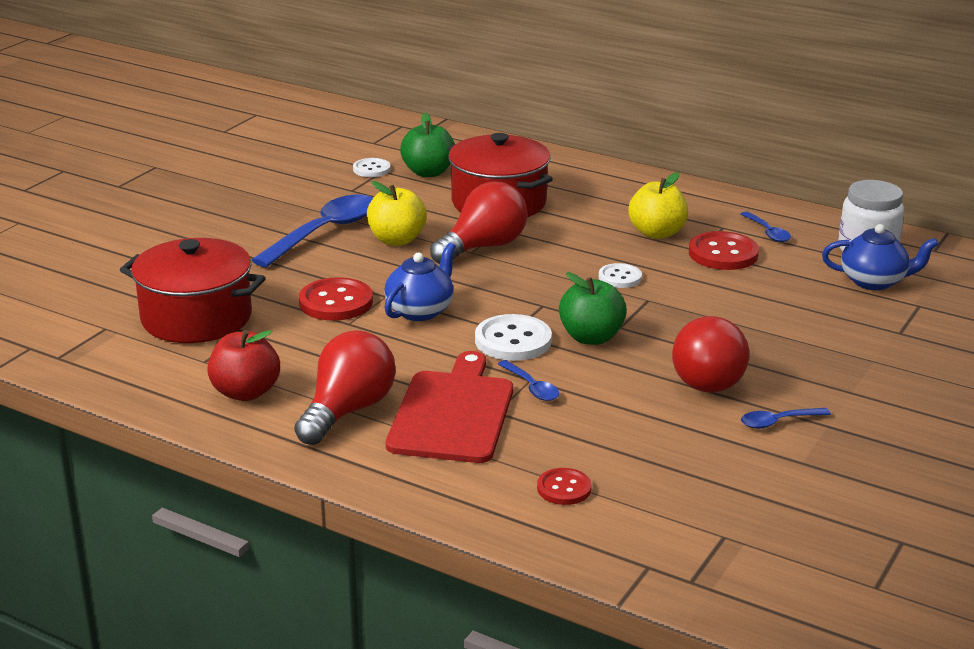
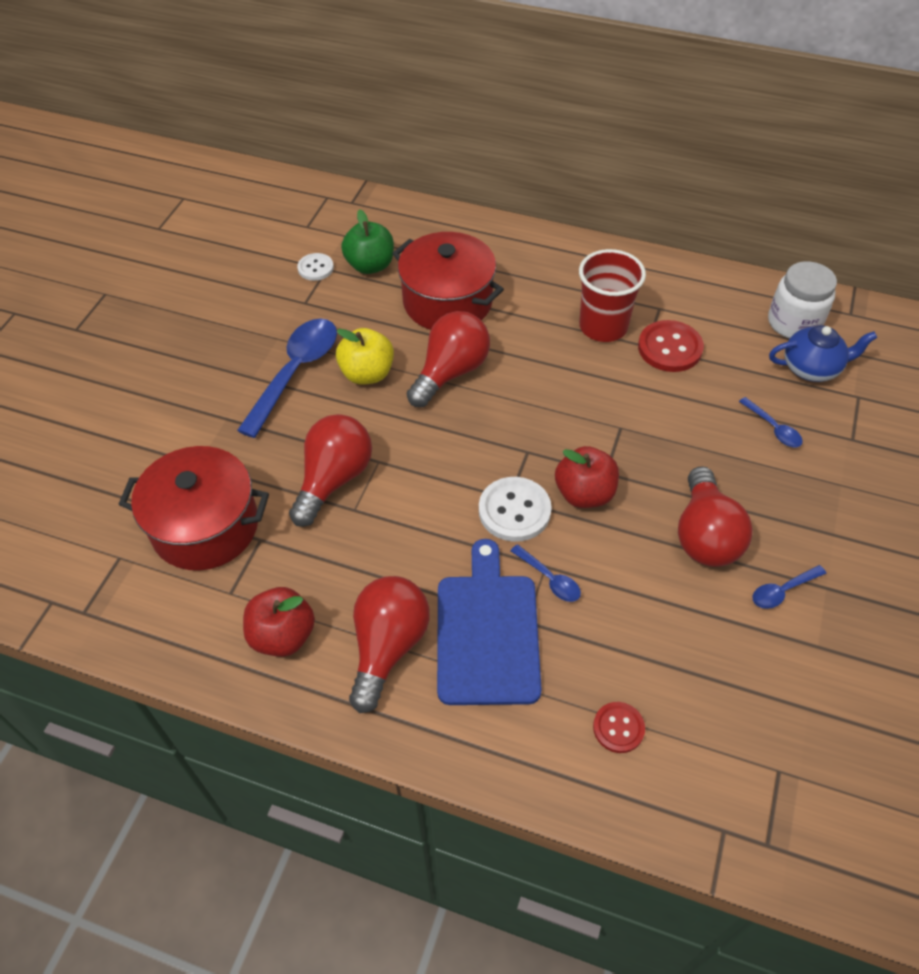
camera: 10 degrees left, 25 degrees up
red button [299,277,373,321] -> red light bulb [289,414,372,527]
blue teapot [384,243,456,321] -> none
red cutting board [386,351,513,463] -> blue cutting board [437,539,542,705]
green apple [559,272,627,345] -> red apple [555,446,619,508]
white button [599,263,642,288] -> none
yellow apple [628,172,688,239] -> red cup [579,249,646,342]
blue spoon [741,211,791,242] -> blue spoon moved to [739,397,803,447]

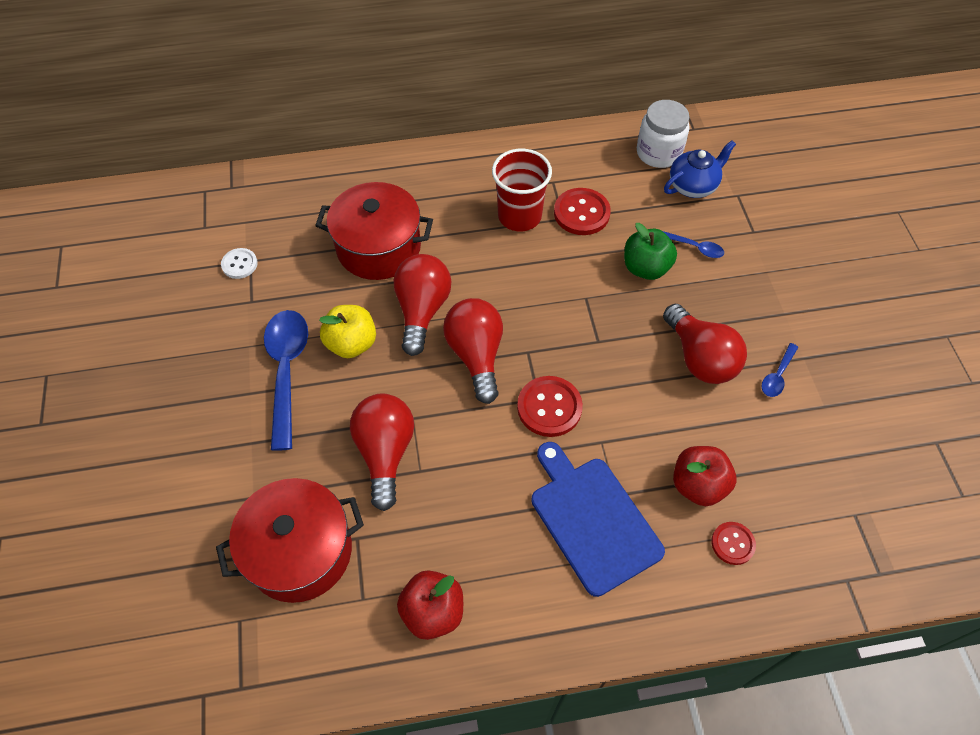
camera: 30 degrees left, 5 degrees up
green apple [341,210,394,274] -> green apple moved to [624,223,677,280]
red light bulb [349,576,430,713] -> red light bulb moved to [443,298,503,404]
white button [479,477,552,542] -> red button [517,376,583,437]
blue spoon [511,544,581,602] -> none
red apple [555,446,619,508] -> red apple moved to [673,446,736,506]

